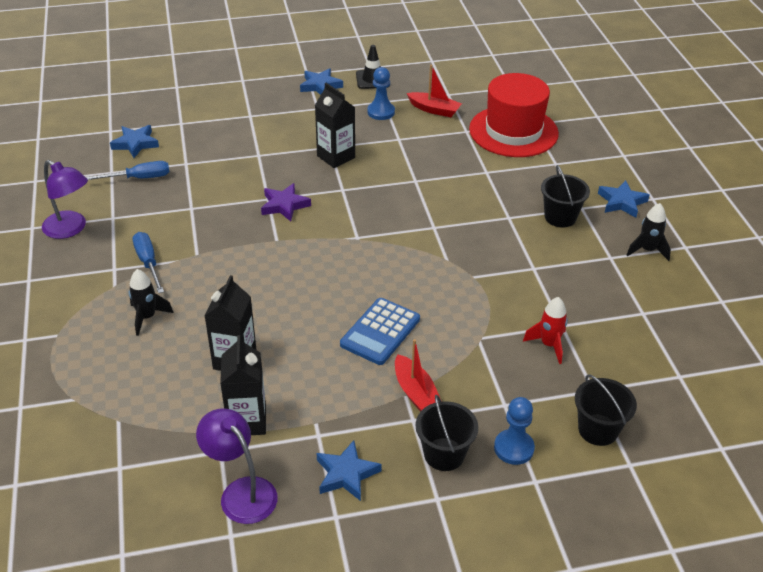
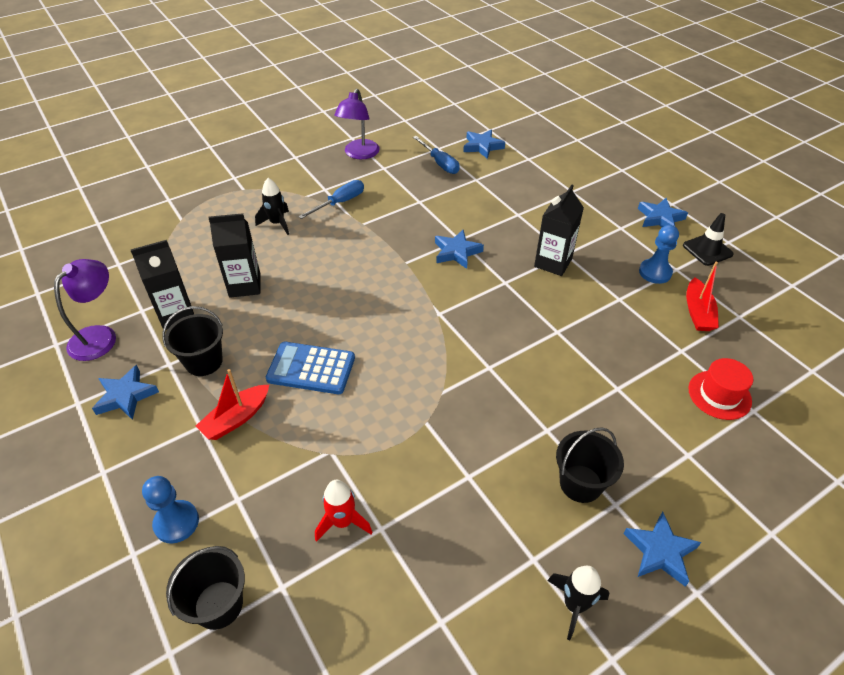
camera: 70 degrees right, 5 degrees up
purple star [261,183,311,221] -> blue star [435,229,484,269]
black bucket [416,395,478,471] -> black bucket moved to [162,306,223,376]
red hat [469,73,559,157] -> red hat [688,358,753,420], size x0.51

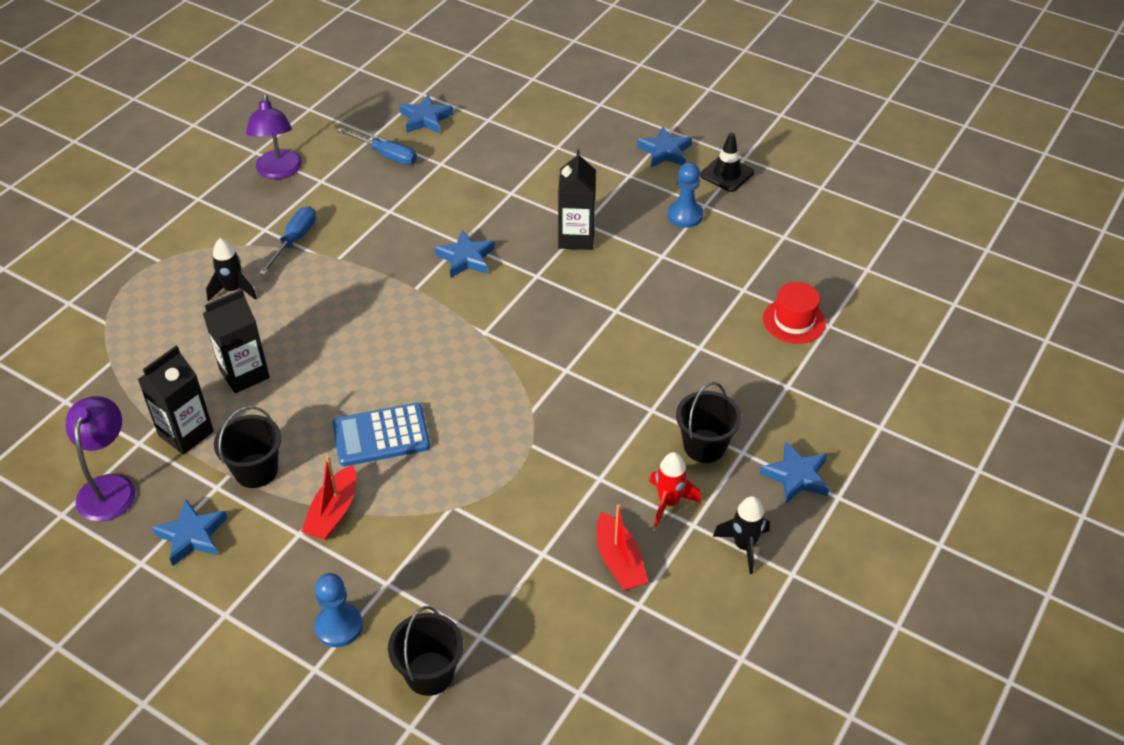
camera: 25 degrees left, 0 degrees up
red rocket [315,480,372,542] -> red rocket moved to [649,452,701,526]
red boat [686,262,719,331] -> red boat moved to [597,504,648,590]

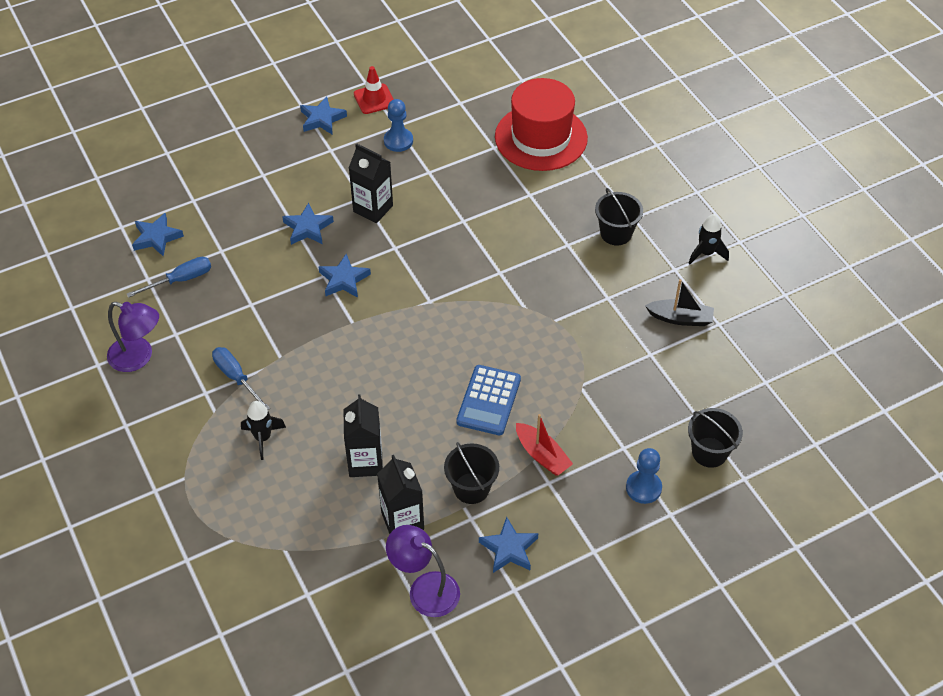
camera: 60 degrees left, 5 degrees up
red boat [597,504,648,590] -> black boat [645,279,714,326]
red rocket [649,452,701,526] -> none
black traffic cone [700,133,754,192] -> red traffic cone [354,66,394,114]
blue star [760,442,829,504] -> blue star moved to [282,203,334,245]
red hat [763,282,826,344] -> red hat [495,78,588,171], size x1.95

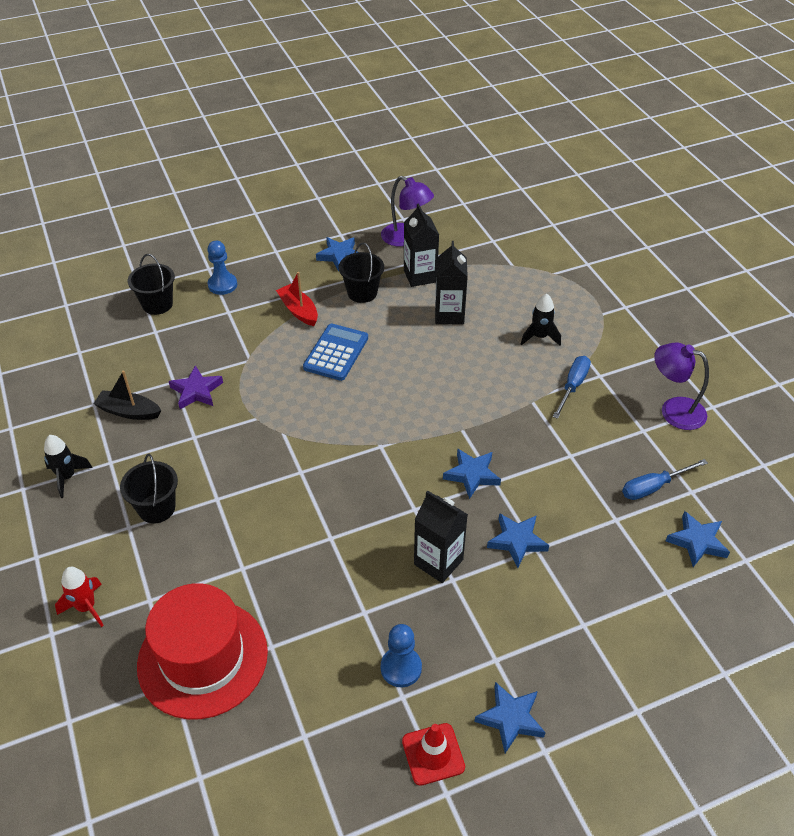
camera: 175 degrees left, 5 degrees down
blue screwdriver [212,347,270,410] -> blue screwdriver turned 120 degrees counterclockwise [553,356,591,419]
none -> red rocket [55,567,104,627]
none -> purple star [169,365,223,409]

